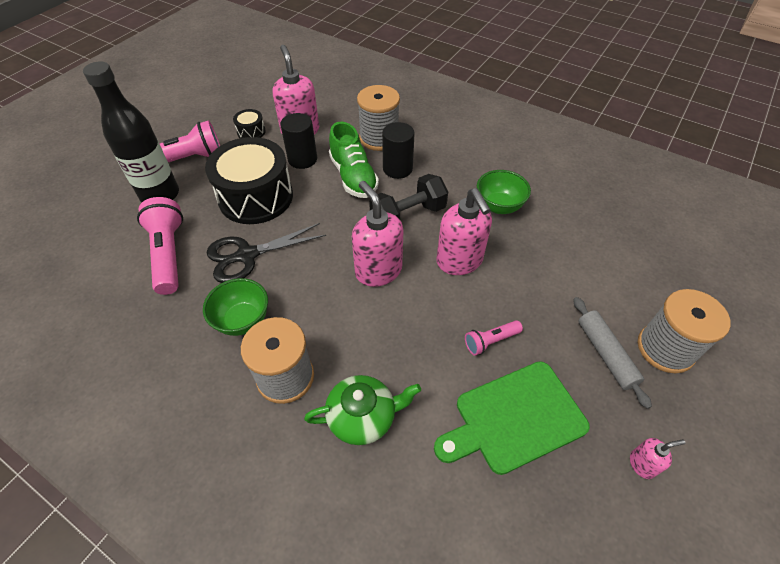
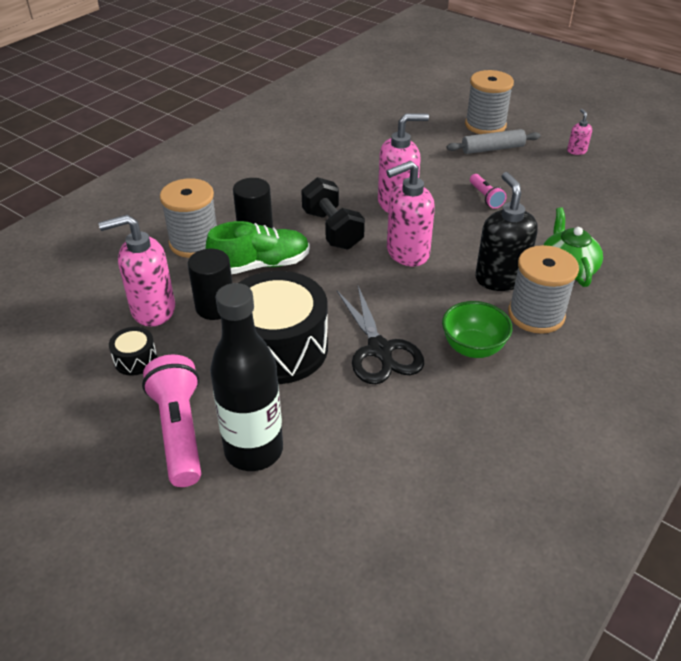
camera: 85 degrees left, 10 degrees down
pink flashlight [137,197,183,295] -> none
green cutting board [434,361,590,475] -> none
green bowl [477,170,531,214] -> none
none -> black soap dispenser [475,172,538,291]

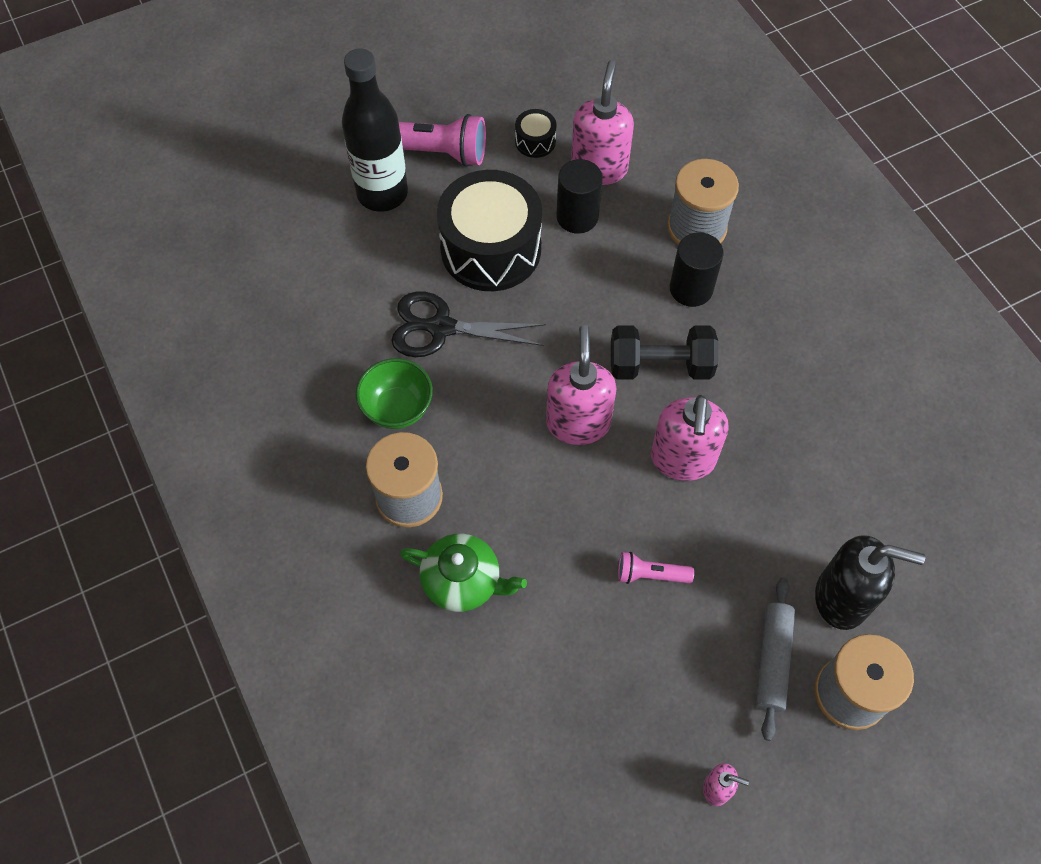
camera: 115 degrees right, 20 degrees up
green shoe [206,221,310,274] -> none
black soap dispenser [475,172,538,291] -> black soap dispenser moved to [815,535,925,630]

